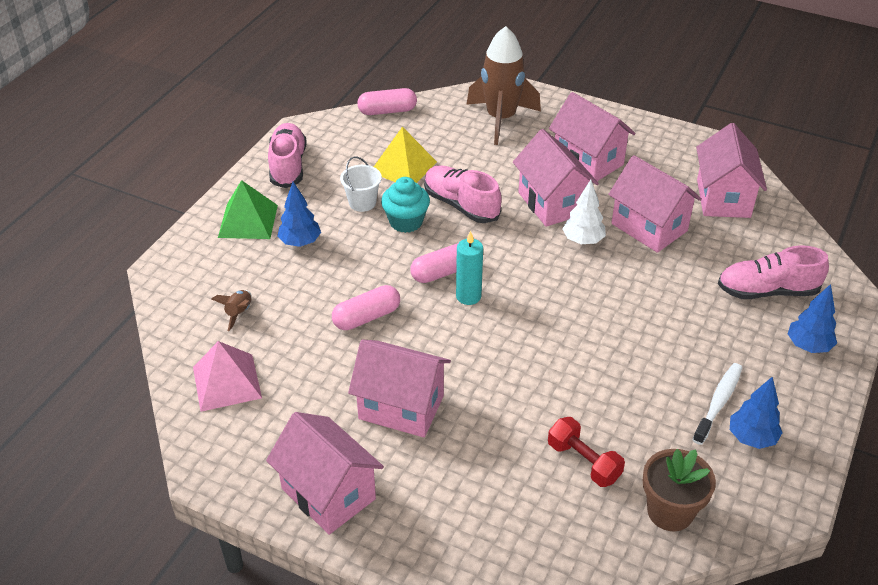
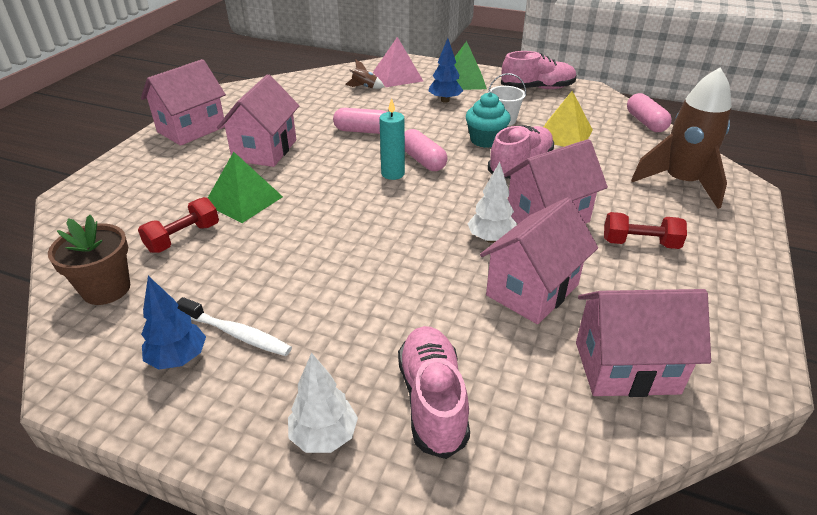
camera: 85 degrees right, 5 degrees down
pink pyramid [193,341,262,412] -> pink pyramid moved to [373,37,423,87]
pink capsule [332,285,400,330] -> pink capsule turned 45 degrees counterclockwise [333,108,386,134]
pink house [549,92,636,183] -> red dumbbell [604,212,687,249]
blue tree [788,284,837,353] -> white tree [288,352,358,453]
none -> green pyramid [208,152,283,223]

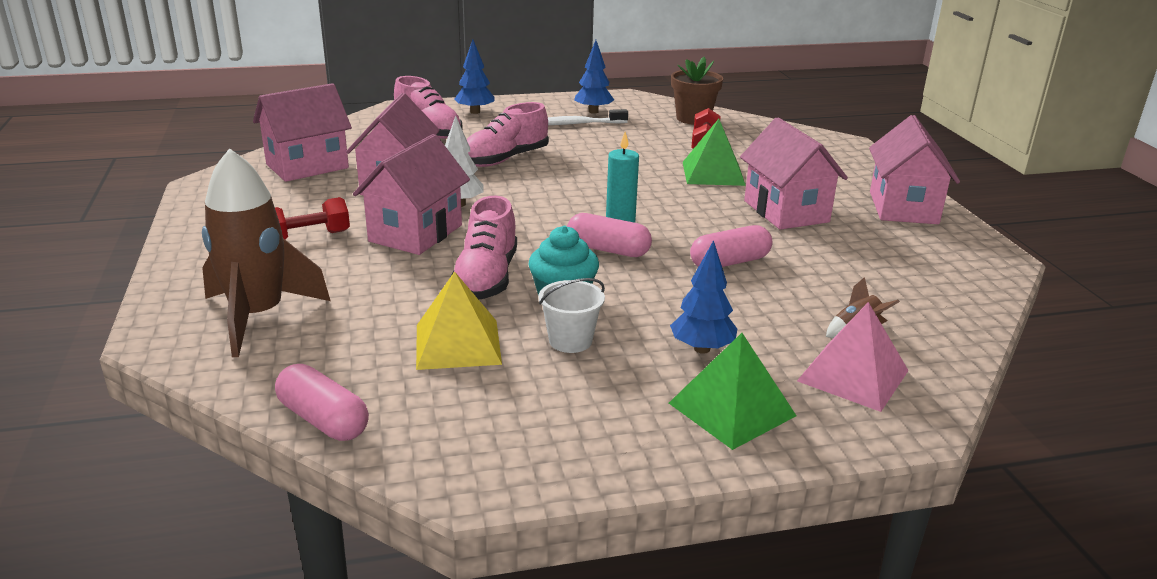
camera: 145 degrees right, 10 degrees down
white tree [288,352,358,453] -> blue tree [454,40,494,114]
pink shoe [501,51,577,89] -> pink shoe moved to [467,102,549,167]

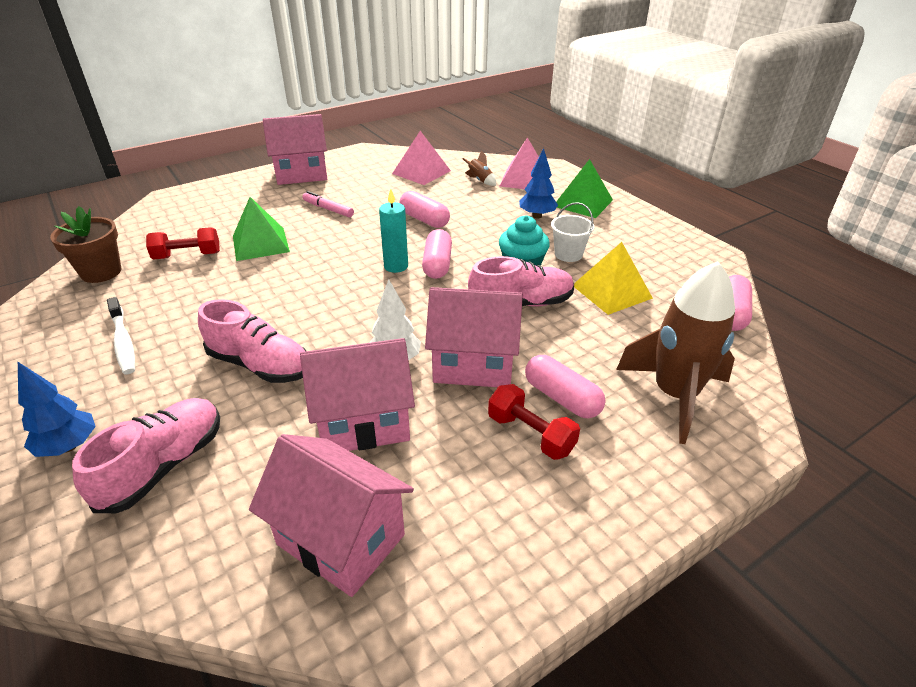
camera: 110 degrees left, 10 degrees up
blue tree [574,40,614,114] -> none
pink house [740,117,848,230] -> pink marker [302,191,354,217]
none -> pink pyramid [392,131,451,185]
none -> pink capsule [525,355,606,419]

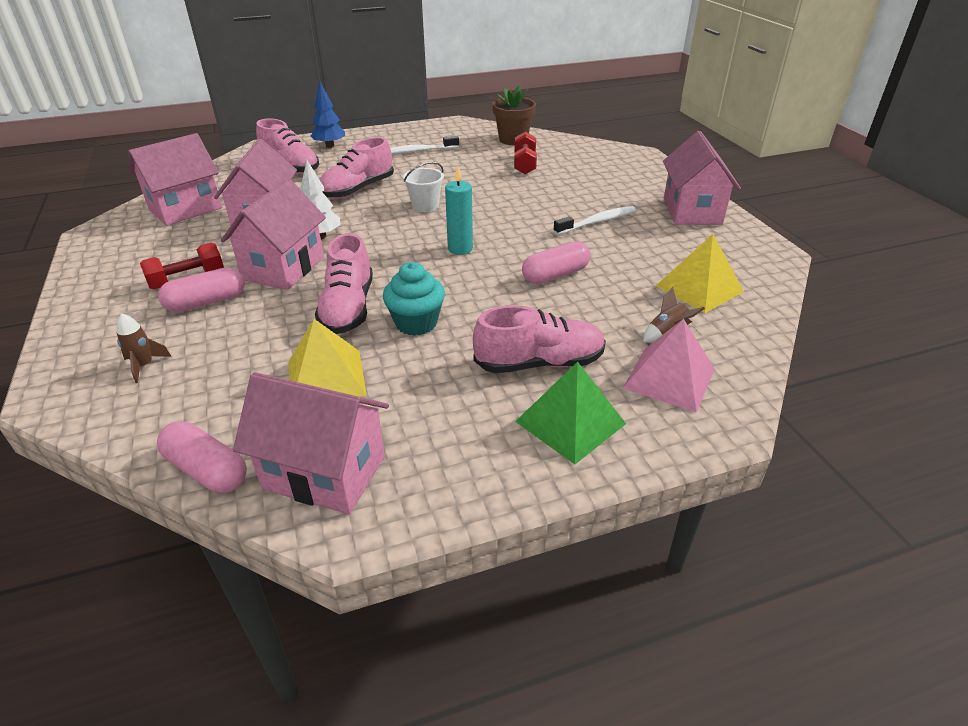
camera: 105 degrees right, 0 degrees up
green pyramid [233,197,290,261] -> none
pink marker [302,191,354,217] -> white toothbrush [553,206,636,235]
pink pyramid [392,131,451,185] -> yellow pyramid [656,234,744,313]
pink capsule [422,229,452,279] -> none
blue tree [519,148,558,218] -> pink shoe [473,305,606,373]
white bucket [551,202,594,262] -> white bucket moved to [403,162,444,212]
brown rocket [616,261,735,444] -> brown rocket [116,313,172,383], size x0.40
none -> pink house [233,372,389,514]

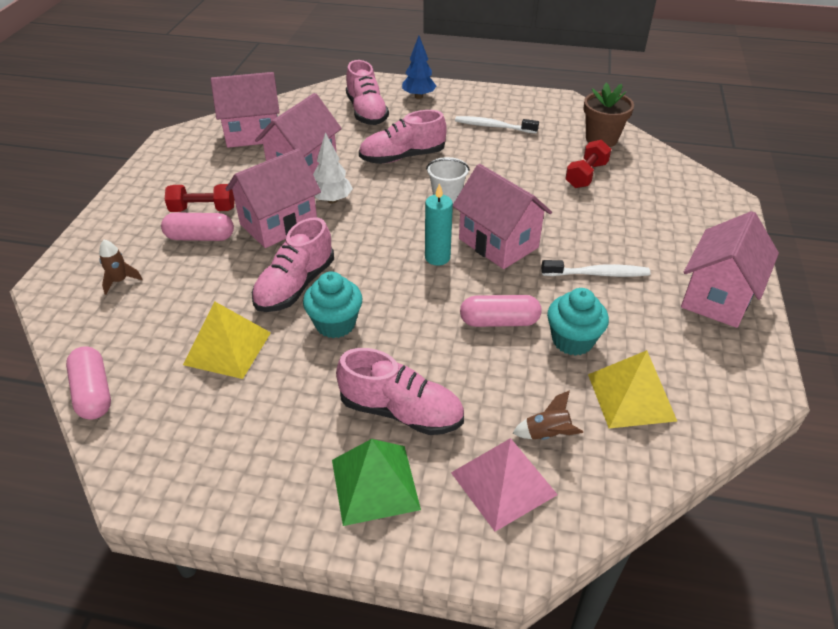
camera: 30 degrees right, 5 degrees up
pink house [233,372,389,514] -> pink house moved to [453,164,552,269]
none -> turquoise cupcake [547,288,609,356]

